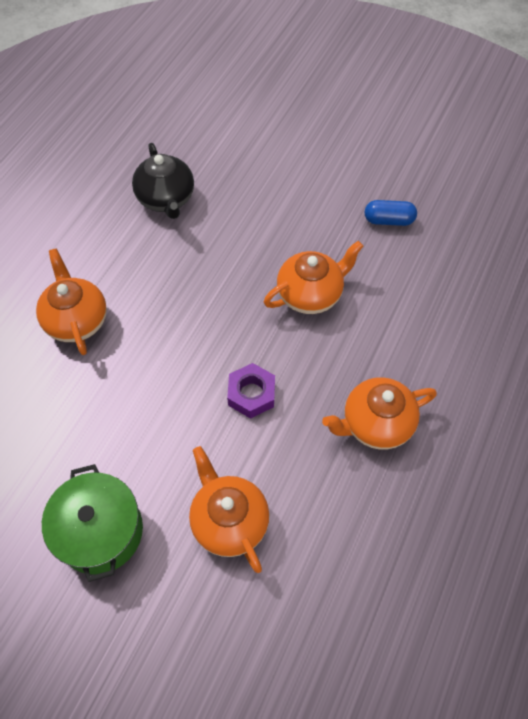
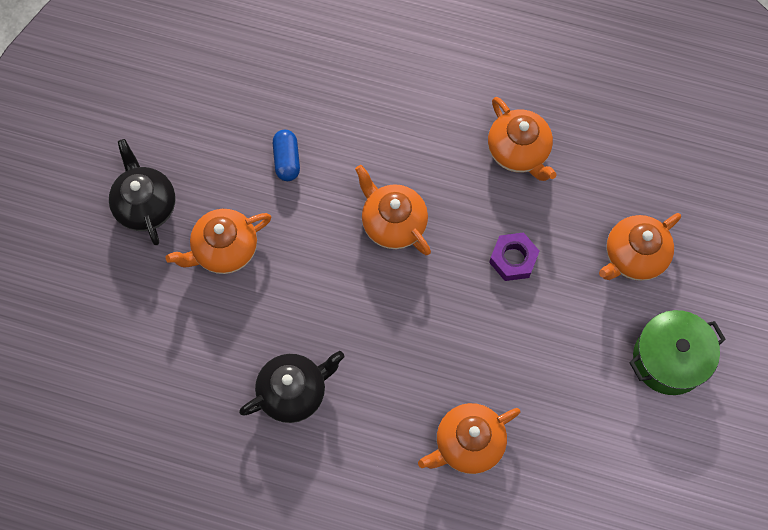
camera: 100 degrees left, 10 degrees up
none -> black teapot [109,139,176,245]
none -> orange teapot [165,209,271,274]

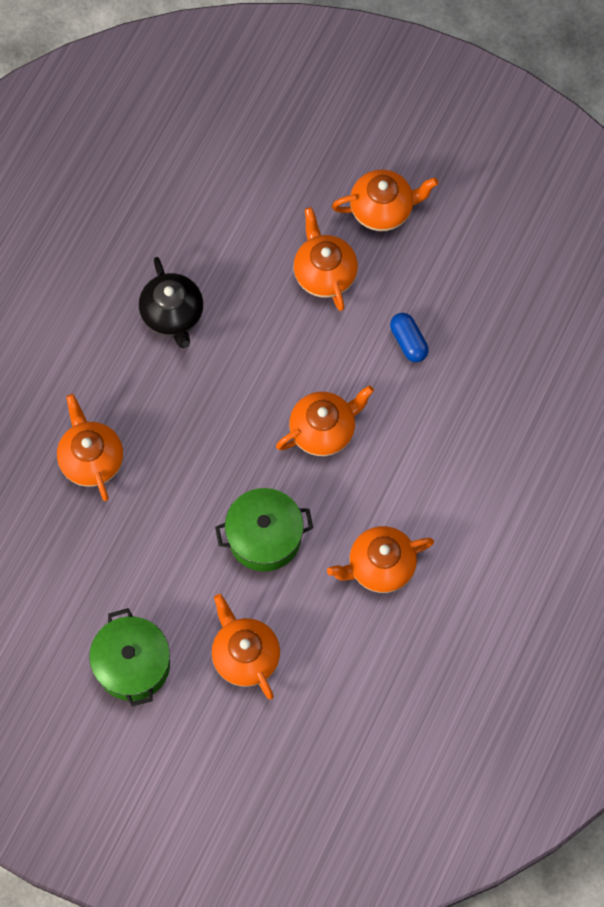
camera: 100 degrees right, 0 degrees up
black teapot [109,139,176,245] -> orange teapot [332,170,438,231]
blue capsule [273,130,300,181] -> blue capsule turned 60 degrees clockwise [390,313,429,362]
purple nut [489,232,539,281] -> green pot [215,488,313,572]

